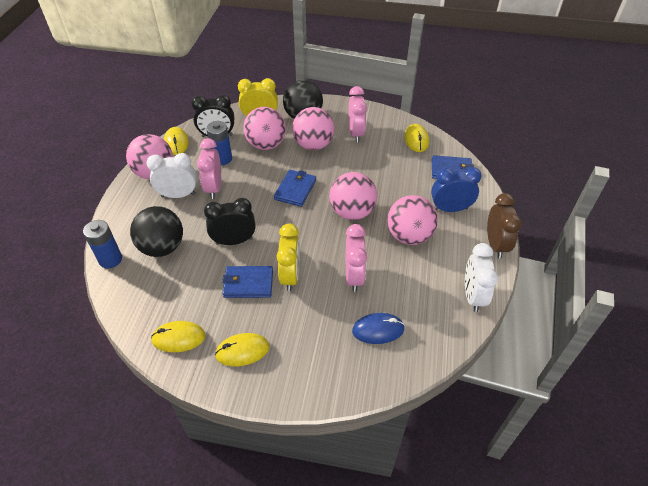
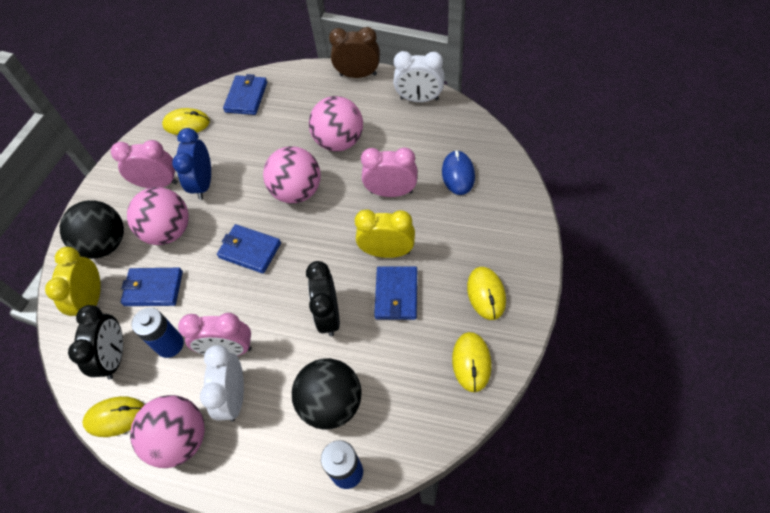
camera: 80 degrees left, 10 degrees up
pink ball [243,107,286,150] -> blue wallet [121,268,183,306]
blue clock [431,167,482,212] -> blue clock moved to [172,128,211,200]

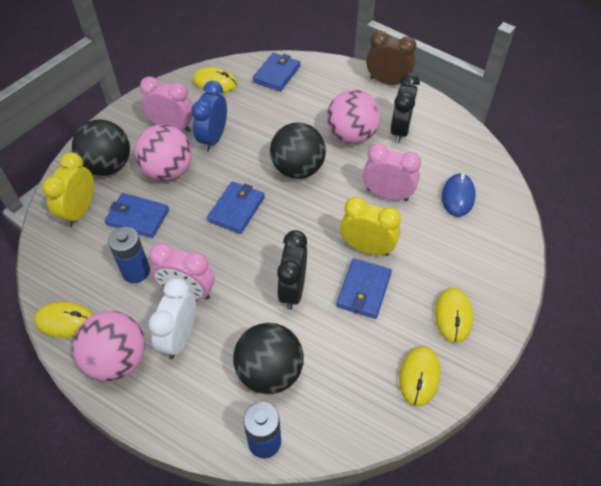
camera: 10 degrees right, 5 degrees down
black clock [68,305,123,380] -> black clock moved to [390,73,420,143]
blue wallet [217,224,281,274] -> blue wallet turned 75 degrees clockwise [207,181,265,234]
pink ball [263,146,321,204] -> black ball [270,123,326,179]
white clock [393,51,444,102] -> none

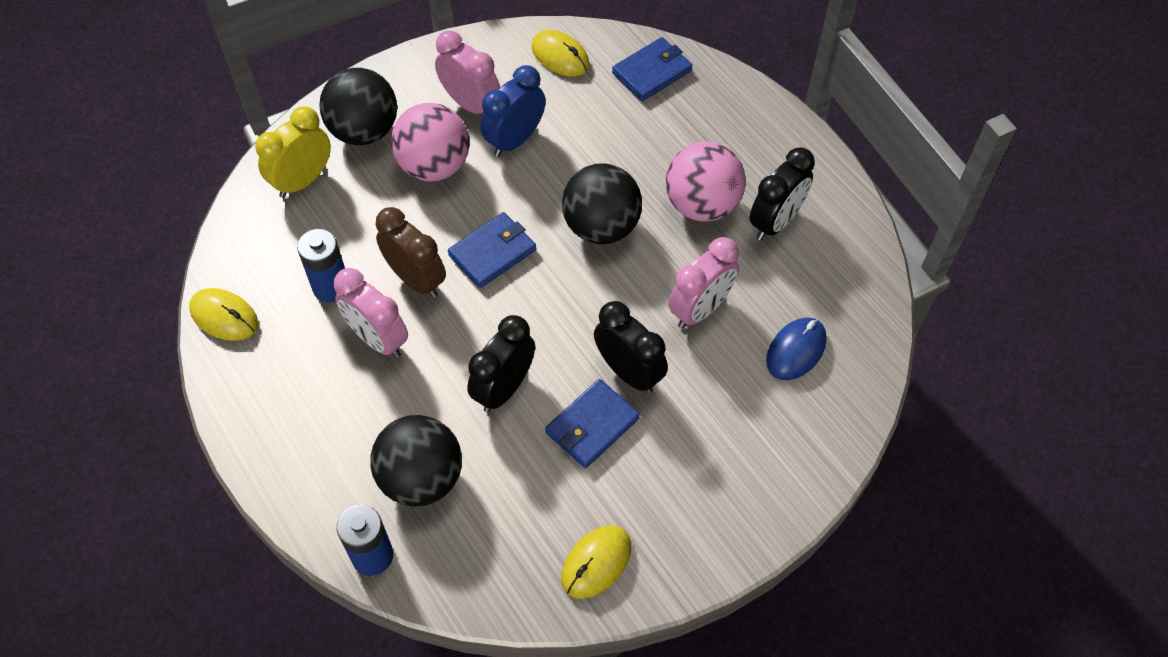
camera: 25 degrees right, 5 degrees up
pink ball [72,311,145,381] -> none
blue wallet [105,193,169,238] -> none
white clock [149,278,196,359] -> none
yellow clock [340,197,401,256] -> black clock [594,301,668,393]
pink clock [363,143,421,201] -> pink clock turned 90 degrees clockwise [668,237,739,328]
brown clock [366,31,417,85] -> brown clock moved to [376,207,446,298]
yellow mouse [435,288,473,343] -> none

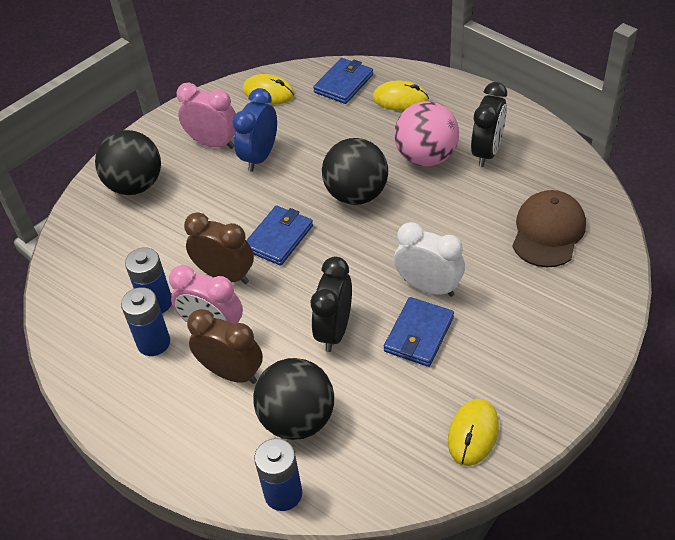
camera: 15 degrees left, 10 degrees down
yellow mouse [189,288,258,341] -> yellow mouse moved to [373,81,429,111]
yellow clock [255,106,331,198] -> none
pink ball [391,103,470,182] -> none
black clock [594,301,668,393] -> white clock [394,222,465,297]
pink clock [668,237,739,328] -> none
blue mouse [766,318,827,380] -> brown cap [512,190,586,267]
none -> blue battery [121,287,170,356]
none -> brown clock [187,309,263,384]

